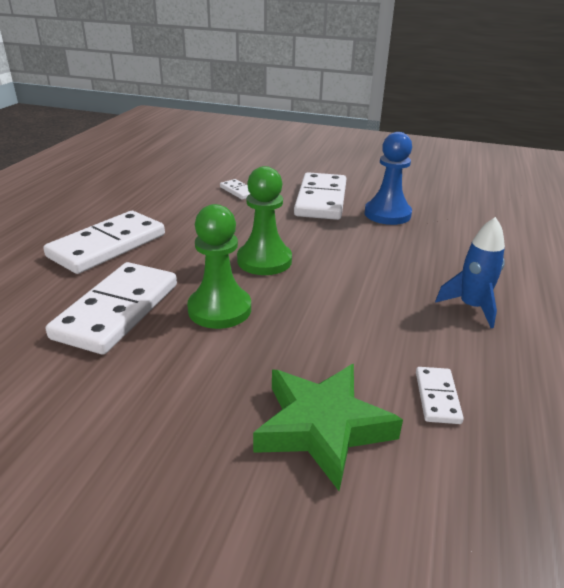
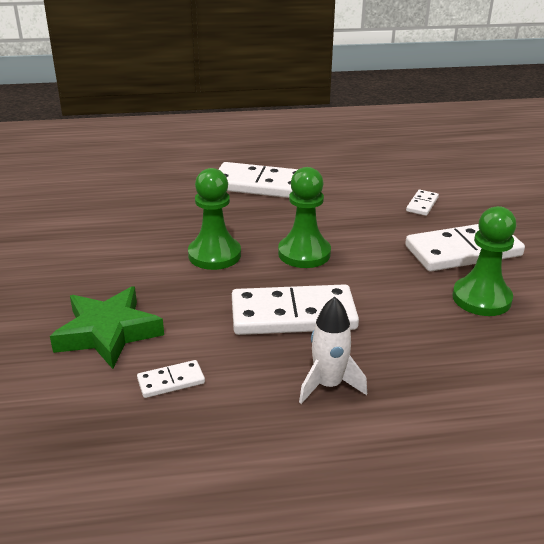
camera: 65 degrees right, 0 degrees up
white domino [46,262,177,355] -> white domino moved to [232,284,359,335]
blue pawn [365,132,412,225] -> green pawn [452,206,516,316]
blue rocket [435,217,505,328] -> white rocket [299,297,367,404]

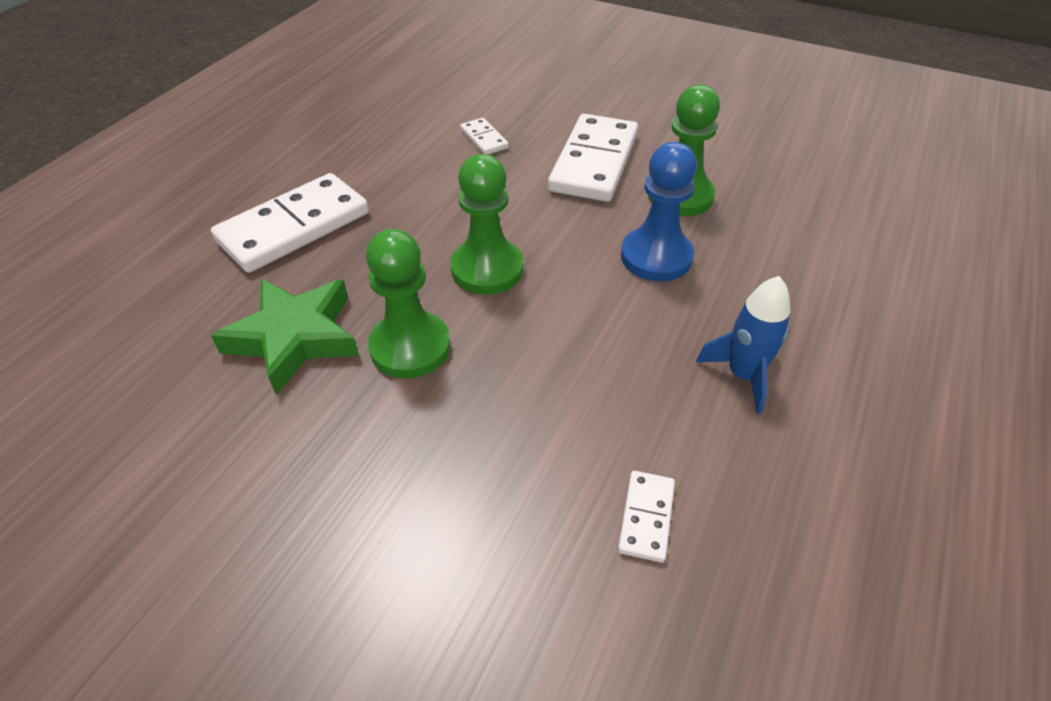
camera: 55 degrees left, 15 degrees up
green star [50,286,164,369] -> green star moved to [211,278,359,395]
white domino [232,284,359,335] -> none
white rocket [299,297,367,404] -> blue rocket [696,276,791,414]
none -> blue pawn [621,142,697,281]

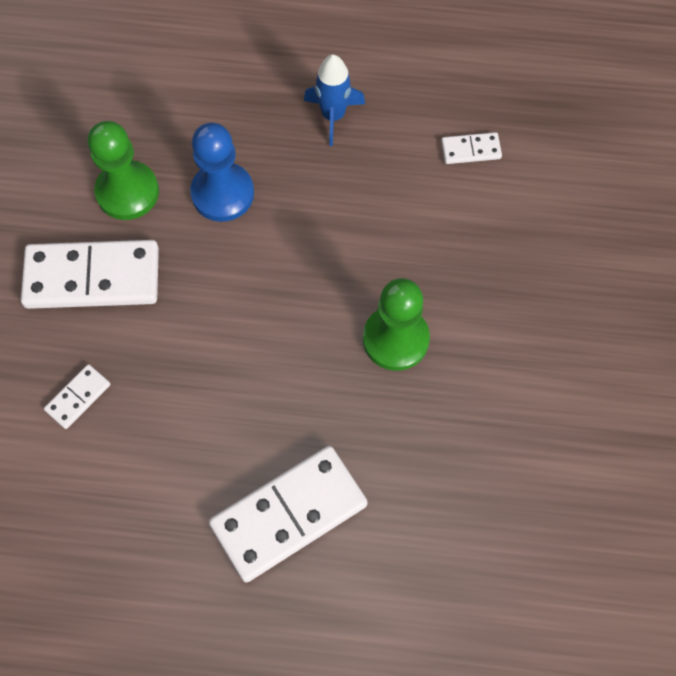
camera: 110 degrees left, 20 degrees up
white domino [211,173,369,273] -> white domino turned 60 degrees counterclockwise [209,446,367,582]
green star [211,278,359,395] -> none
green pawn [450,154,523,295] -> none

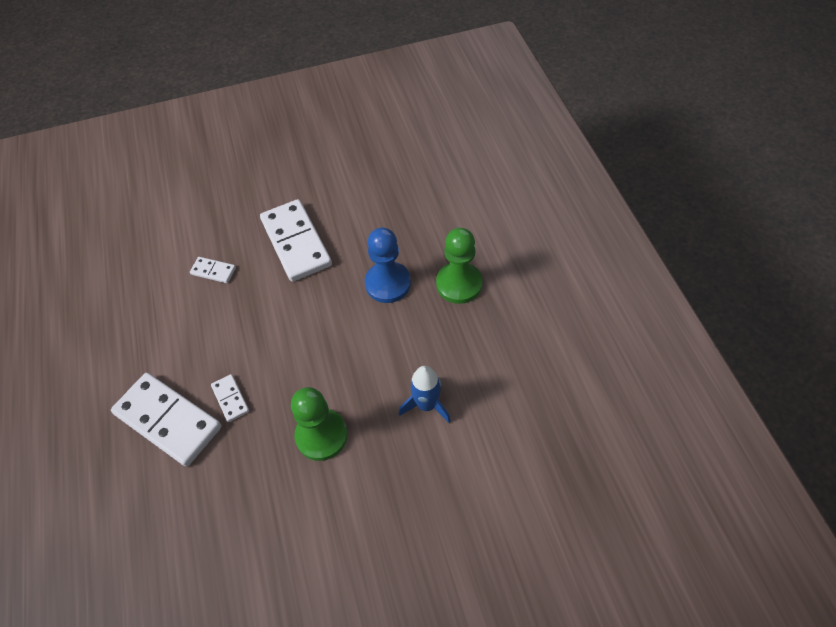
camera: 70 degrees right, 10 degrees down
green pawn [88,121,159,220] -> green pawn moved to [436,228,483,304]
blue rocket [304,55,365,146] -> blue rocket moved to [399,366,451,423]
white domino [441,132,502,164] -> white domino moved to [211,374,249,422]

